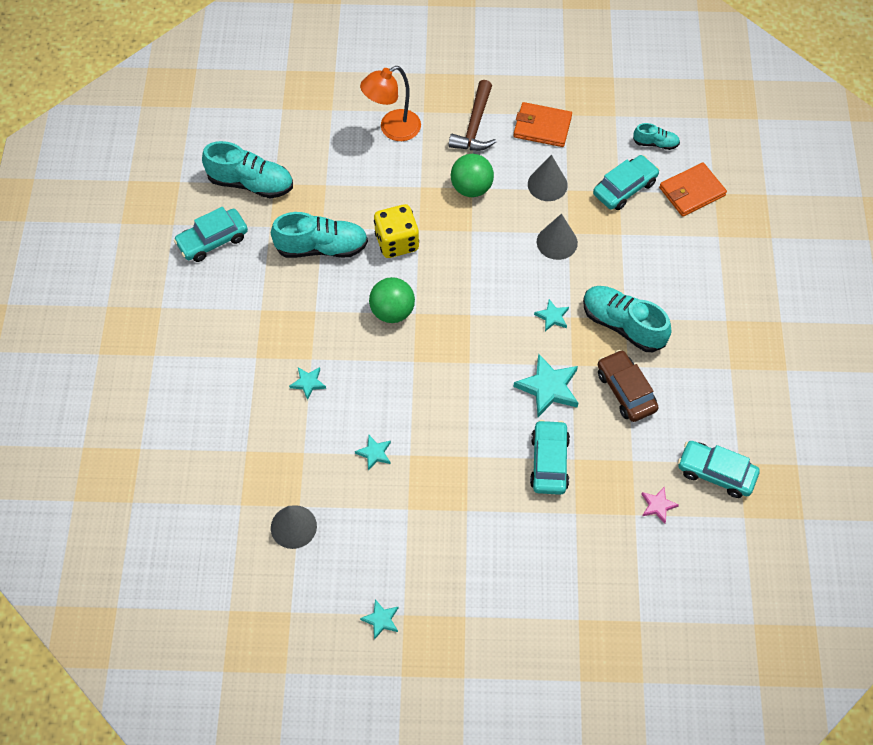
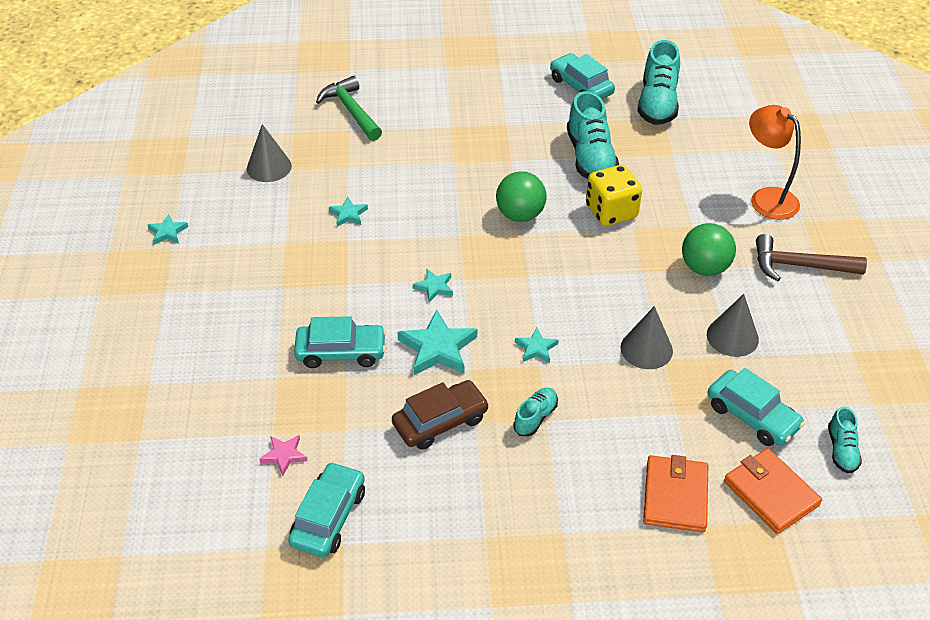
camera: 85 degrees right, 15 degrees down
turquoise star [289,367,326,400] -> turquoise star moved to [413,269,453,302]
orange wallet [513,102,572,147] -> orange wallet moved to [643,455,708,532]
turquoise shoe [583,286,671,352] -> turquoise shoe [513,388,558,436], size x0.52
none -> green hammer [316,76,382,141]

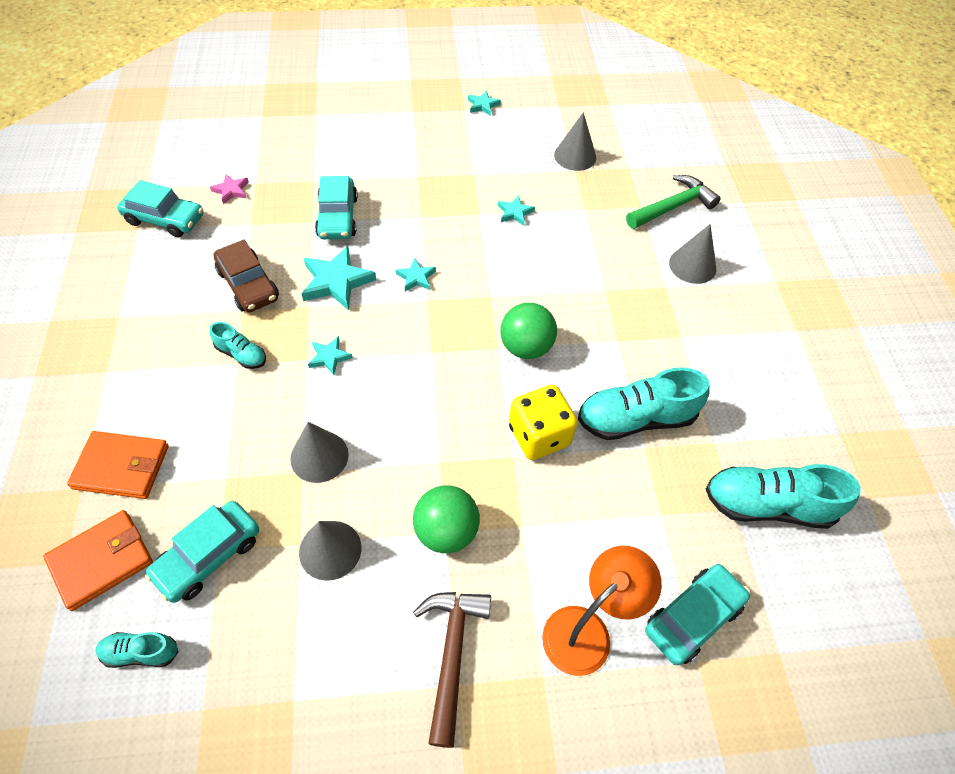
camera: 85 degrees right, 10 degrees up
turquoise car [550,53,615,99] -> turquoise car moved to [645,564,750,665]
none -> grey cone [669,224,716,284]

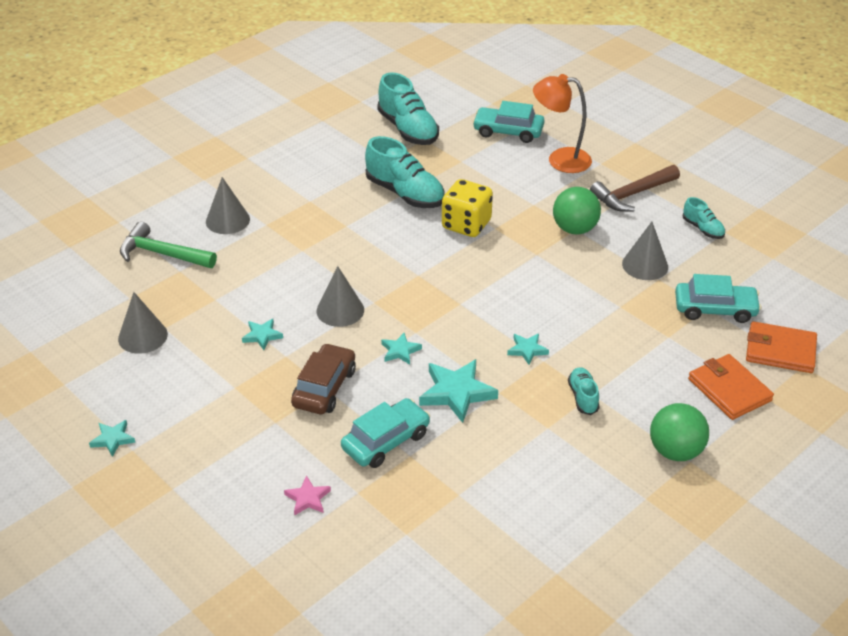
camera: 125 degrees left, 15 degrees down
turquoise shoe [96,632,178,668] -> turquoise shoe moved to [683,197,725,239]
turquoise car [117,180,203,238] -> none
pink star [210,174,249,204] -> pink star moved to [284,475,331,516]
brown car [214,240,279,312] -> brown car moved to [291,343,356,414]
grey cone [290,422,349,483] -> grey cone moved to [316,266,364,327]
green ball [500,303,557,359] -> green ball moved to [650,403,709,461]

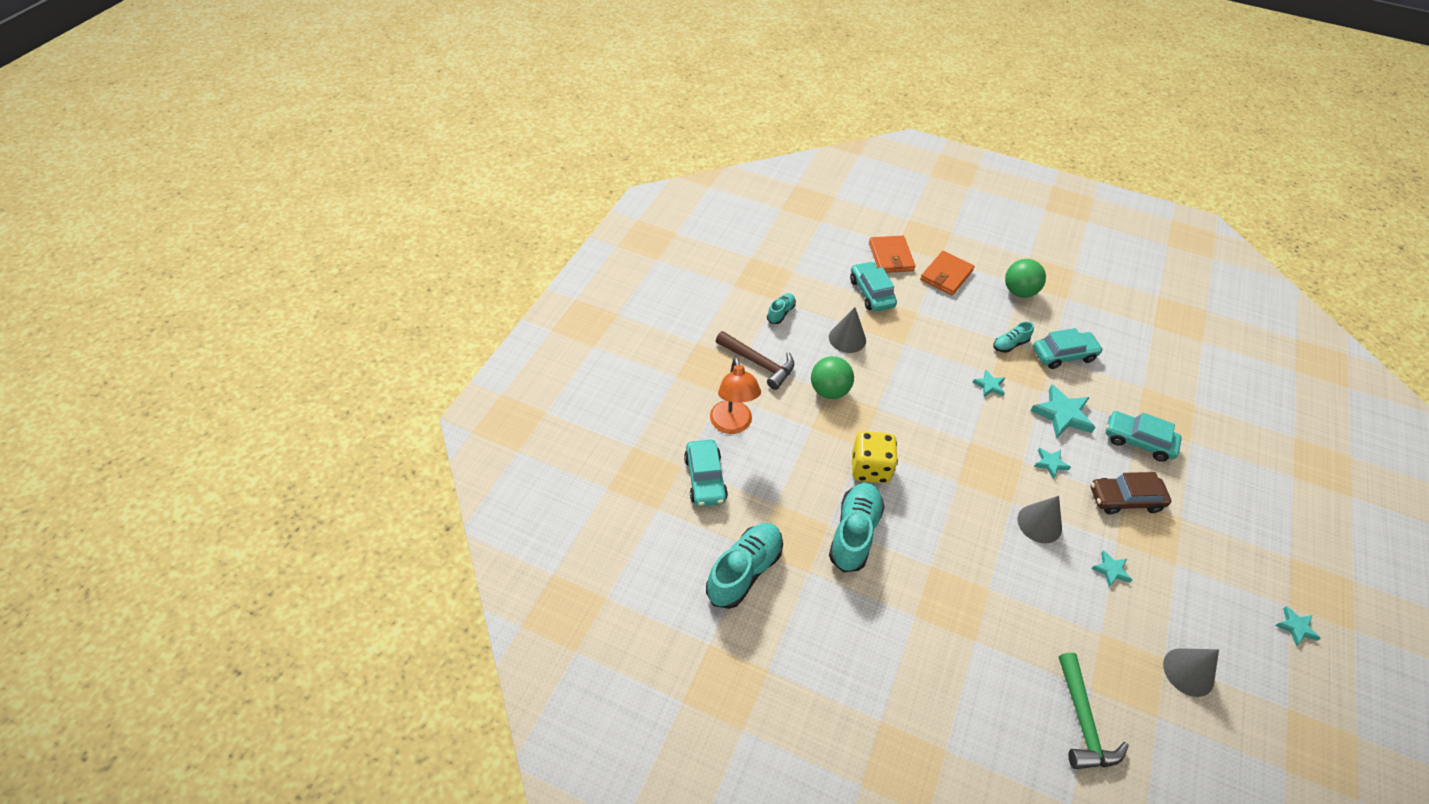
camera: 115 degrees left, 10 degrees up
grey cone [206,177,250,234] -> none
pink star [284,475,331,516] -> none
none -> turquoise car [1033,328,1103,369]

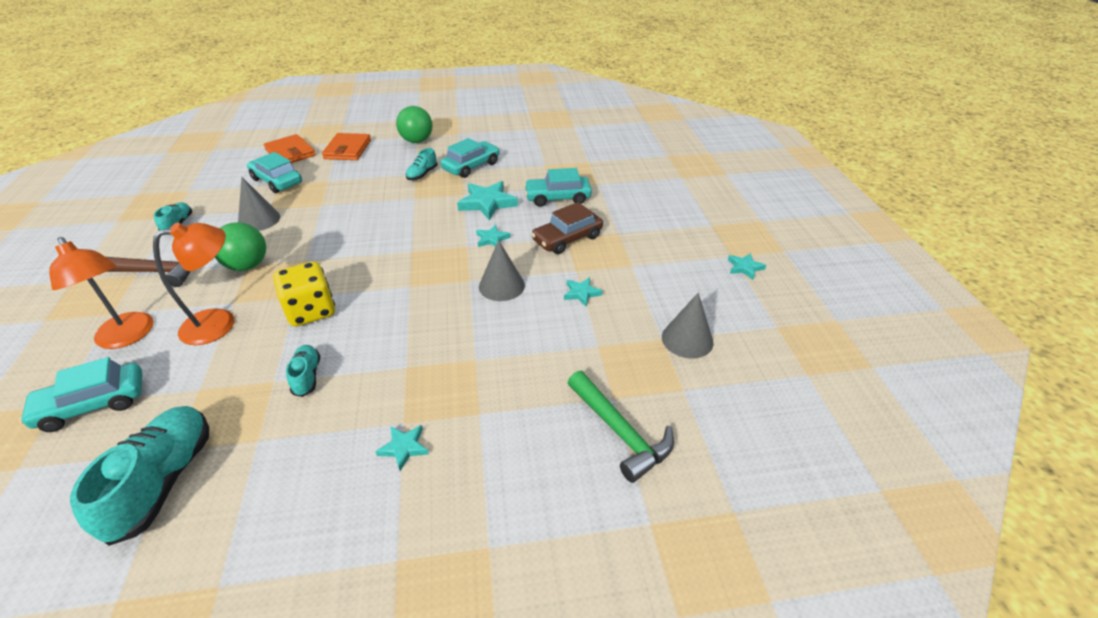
camera: 30 degrees left, 10 degrees down
turquoise car [684,440,728,507] -> turquoise car turned 105 degrees clockwise [19,357,143,432]
turquoise shoe [829,483,885,572] -> turquoise shoe [286,345,320,397], size x0.52
turquoise star [972,370,1005,397] -> turquoise star moved to [375,425,429,471]
none -> orange lamp [153,223,234,345]

